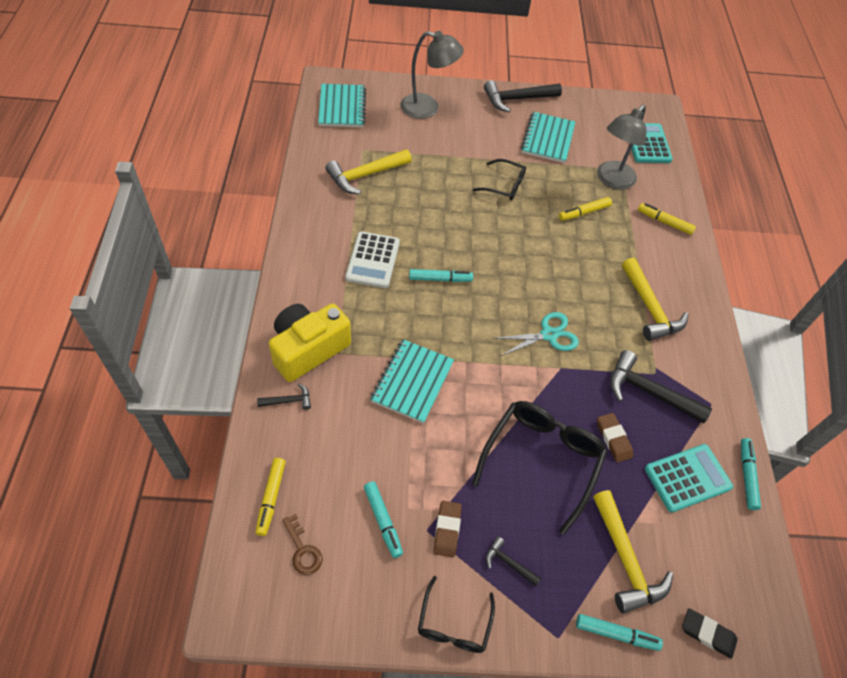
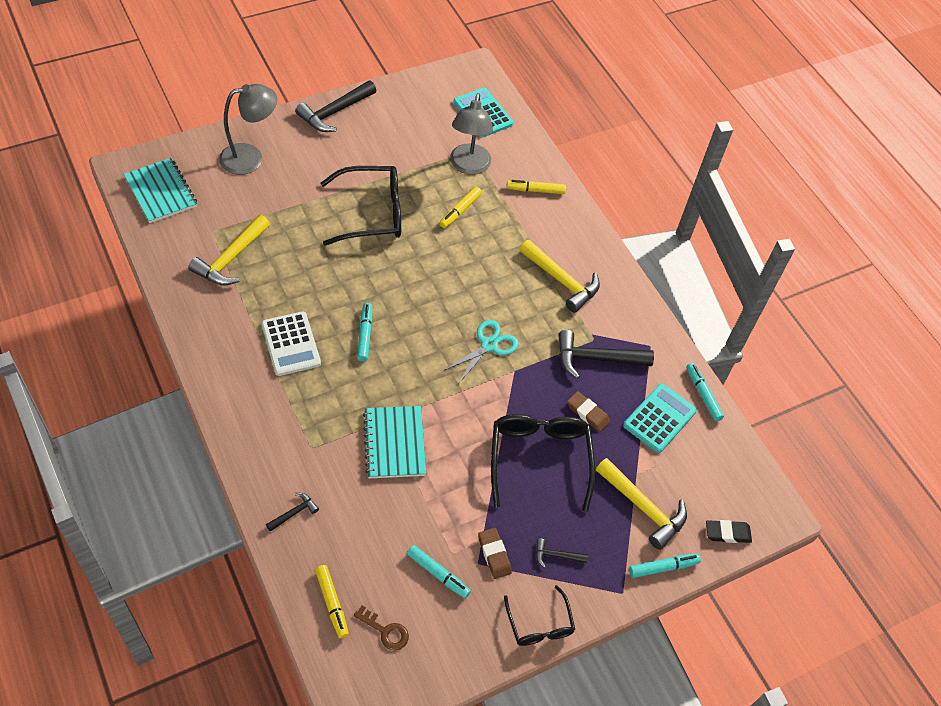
camera: 30 degrees left, 0 degrees up
yellow camera [269,303,351,382] -> none
turquoise marker [409,269,473,282] -> turquoise marker turned 60 degrees counterclockwise [357,303,372,362]
black glasses [473,159,526,200] -> black glasses [321,166,401,245], size x1.76
turquoise notebook [521,112,575,163] -> none

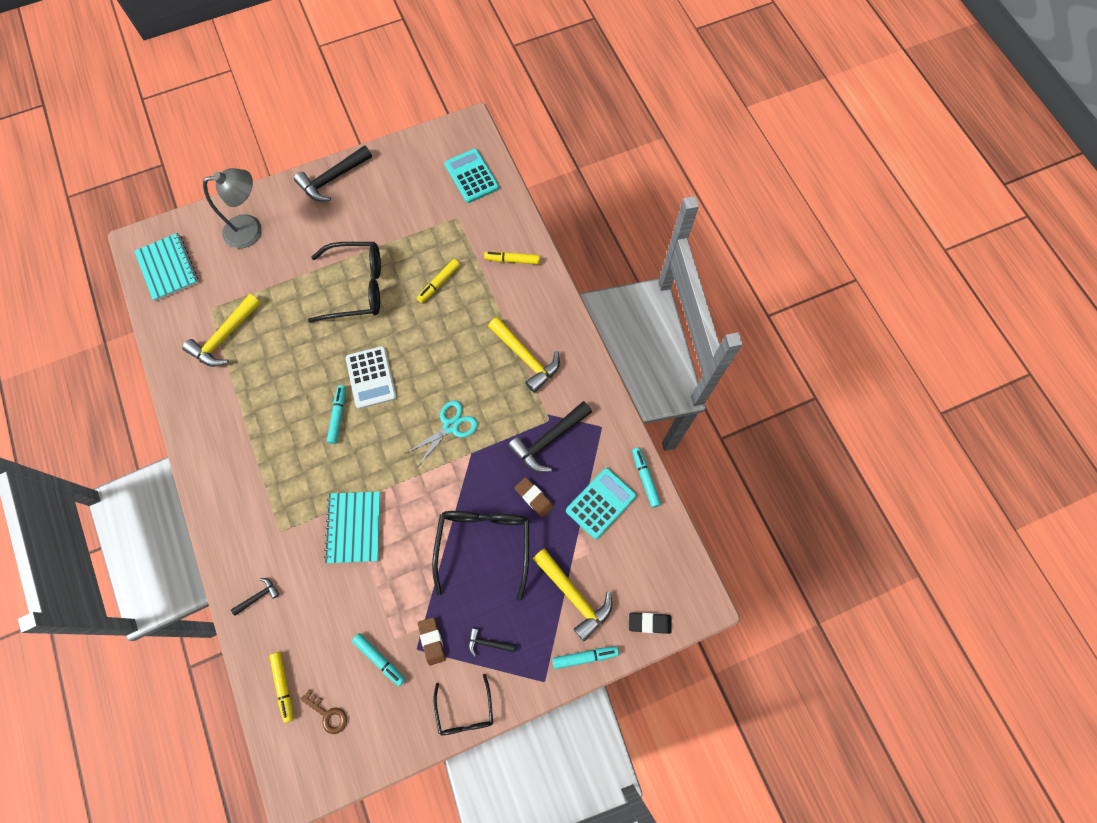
camera: 10 degrees right, 15 degrees up
white calculator [262,312,321,376] -> white calculator moved to [346,346,397,409]
grey lamp [450,93,493,175] -> none
black hammer [558,330,654,379] -> black hammer turned 45 degrees counterclockwise [508,401,592,473]

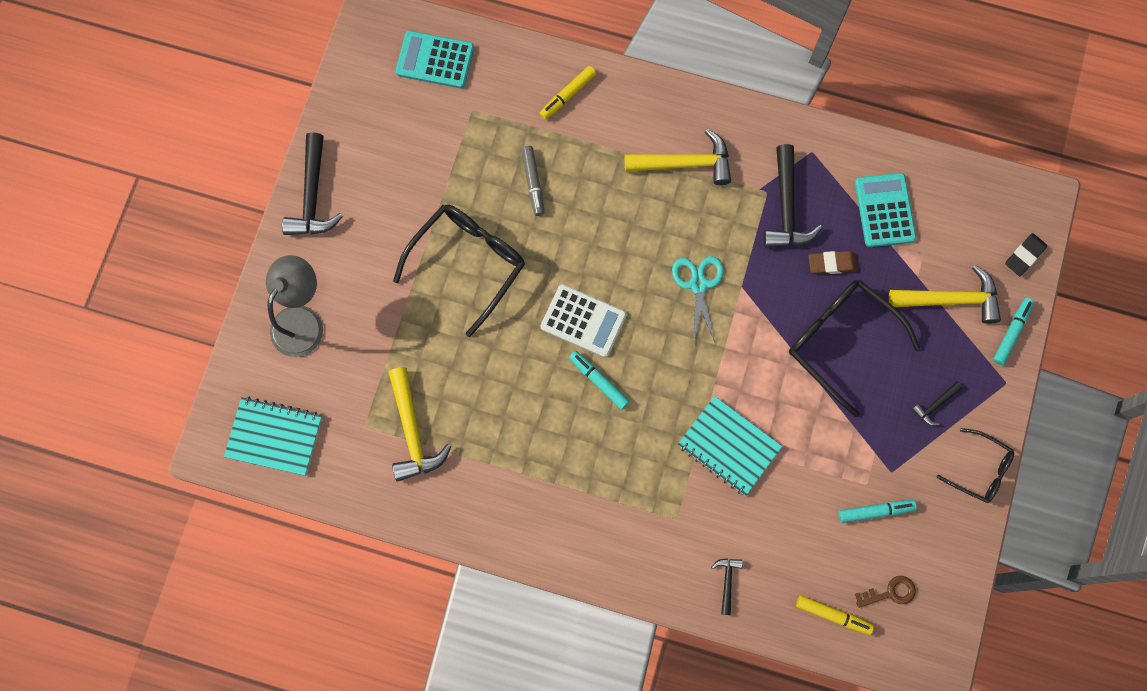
camera: 50 degrees left, 5 degrees up
yellow marker [417,259,460,303] -> grey marker [521,146,544,216]
brown eraser [418,617,446,666] -> none
turquoise marker [632,447,661,508] -> none

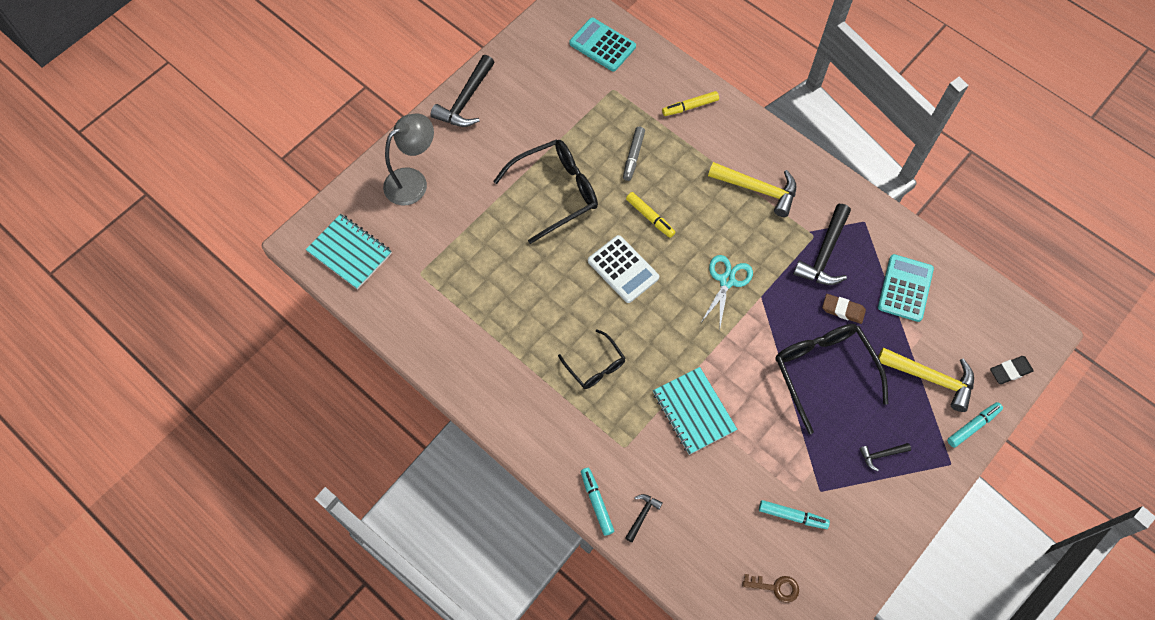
camera: 25 degrees right, 10 degrees down
yellow hammer [388,367,451,482] -> none
turquoise marker [569,351,630,410] -> turquoise marker moved to [581,468,614,536]
yellow marker [796,595,874,635] -> yellow marker moved to [626,192,675,238]
black glasses [937,428,1014,503] -> black glasses moved to [558,329,625,389]

